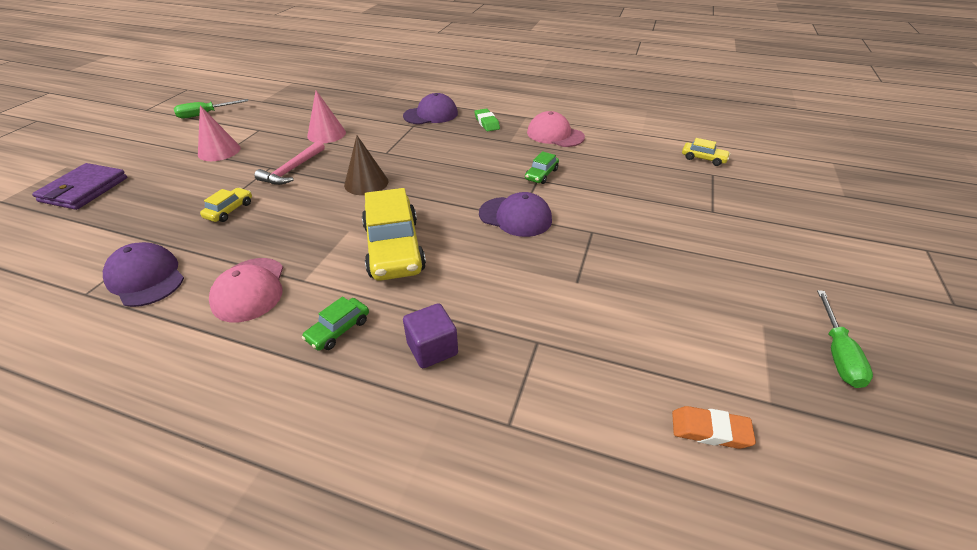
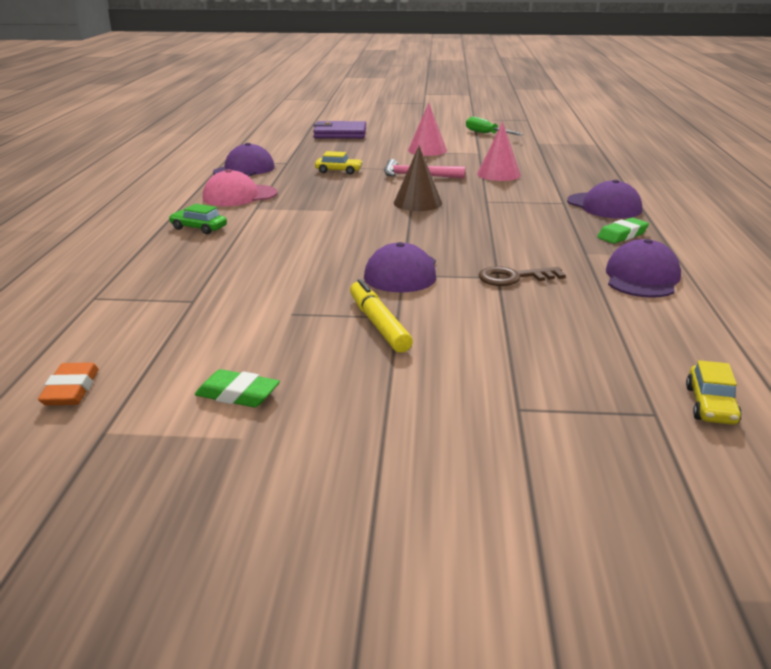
camera: 75 degrees right, 15 degrees down
yellow car [362,188,426,281] -> none
purple cube [403,303,458,368] -> none
green car [525,151,559,184] -> brown key [479,266,566,286]
pink cap [527,111,585,147] -> purple cap [606,239,681,298]
green screwdriver [817,290,873,388] -> none
none -> green eraser [195,369,280,407]
none -> yellow marker [350,279,413,353]

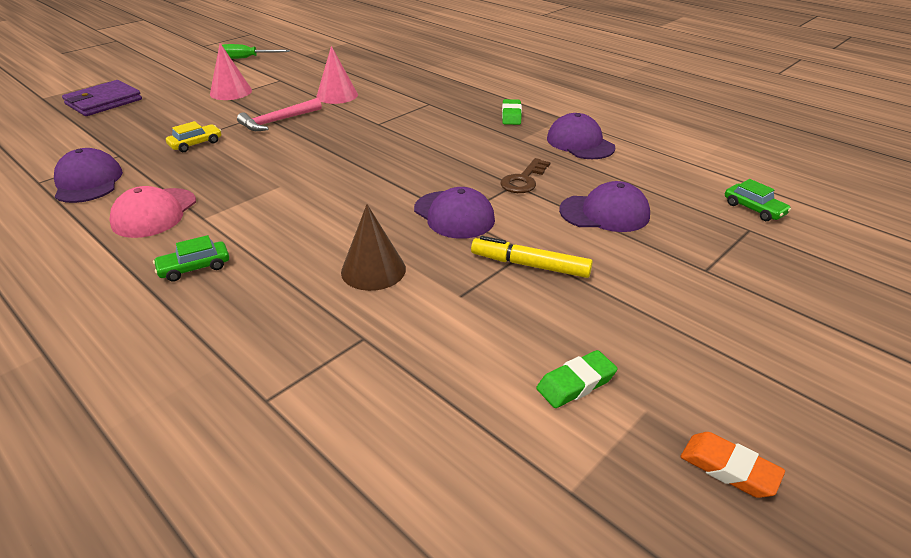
camera: 50 degrees left, 10 degrees up
orange eraser [38,362,99,406] -> orange eraser moved to [681,432,785,498]
brown cone [394,146,442,211] -> brown cone moved to [341,204,406,291]
purple cap [567,180,642,218] -> purple cap moved to [559,181,650,232]
yellow car [686,360,742,425] -> green car [725,179,791,221]

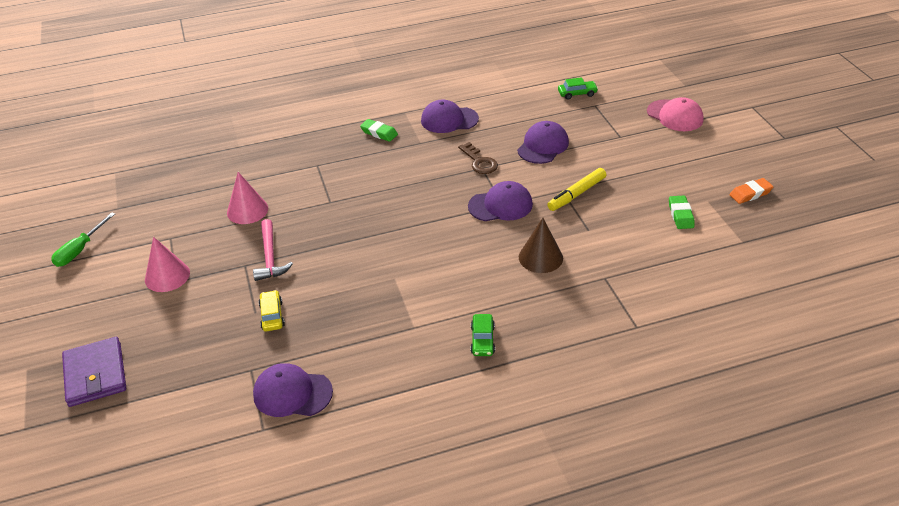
camera: 60 degrees left, 5 degrees up
pink cap [109,186,196,238] -> pink cap moved to [647,97,703,131]

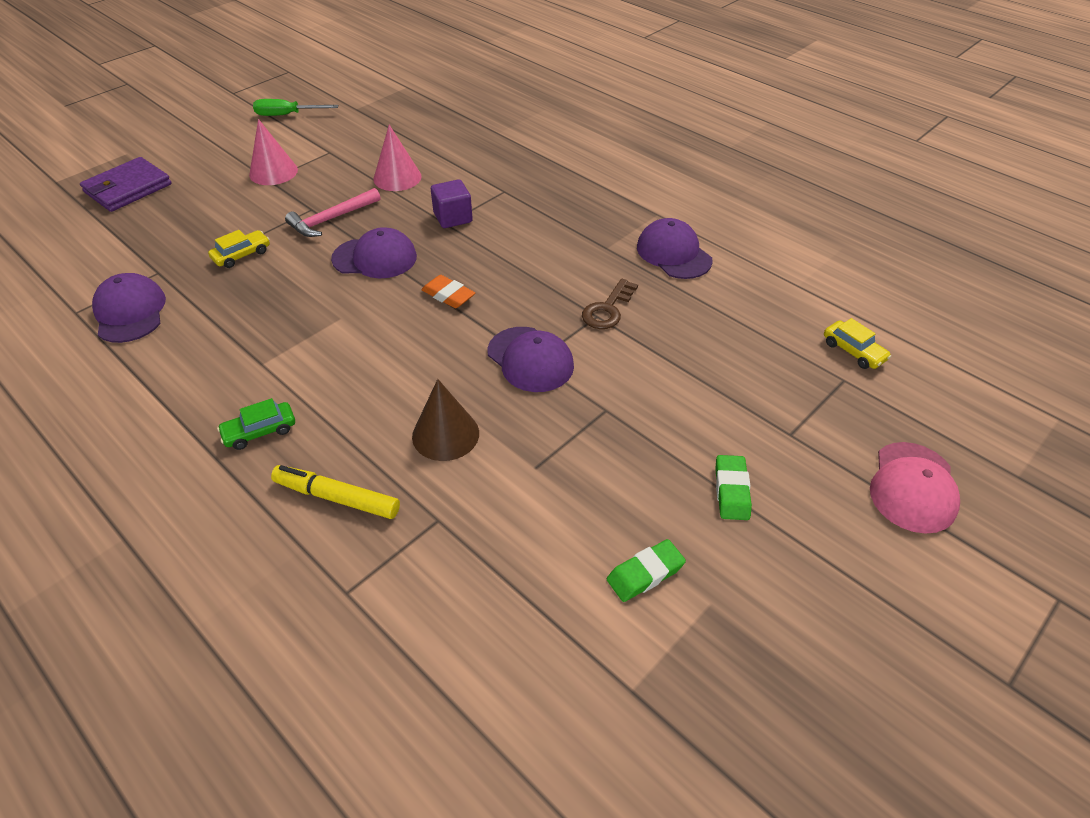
camera: 60 degrees right, 5 degrees up
green eraser [360,119,398,142] -> green eraser moved to [715,455,752,520]
purple cap [517,121,569,164] -> purple cap moved to [331,227,417,278]
yellow marker [547,168,606,211] -> yellow marker moved to [271,465,400,519]
green car [558,77,598,100] -> yellow car [824,318,891,369]
orange eraser [730,178,773,204] -> orange eraser moved to [421,275,475,308]
none -> purple cube [431,179,473,228]

